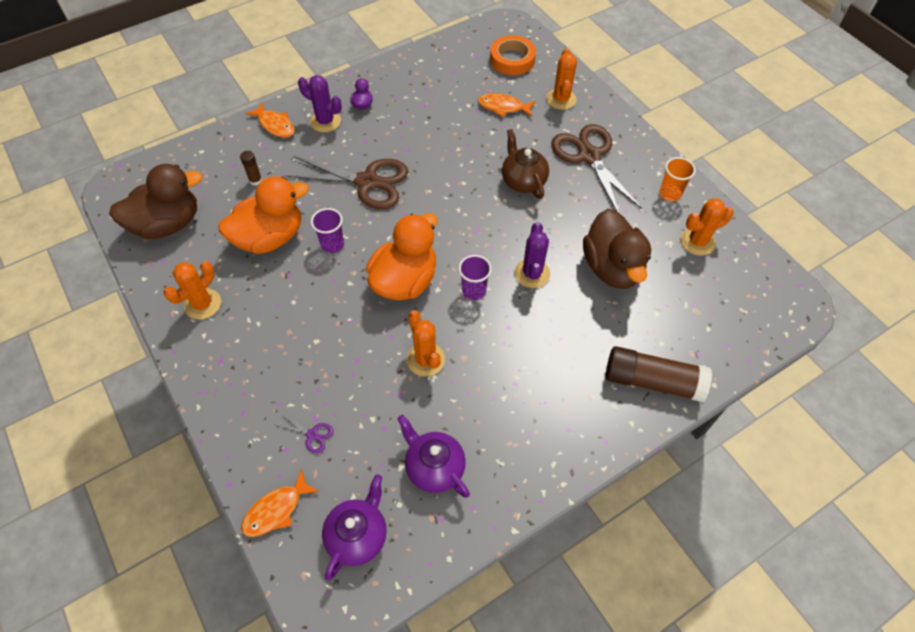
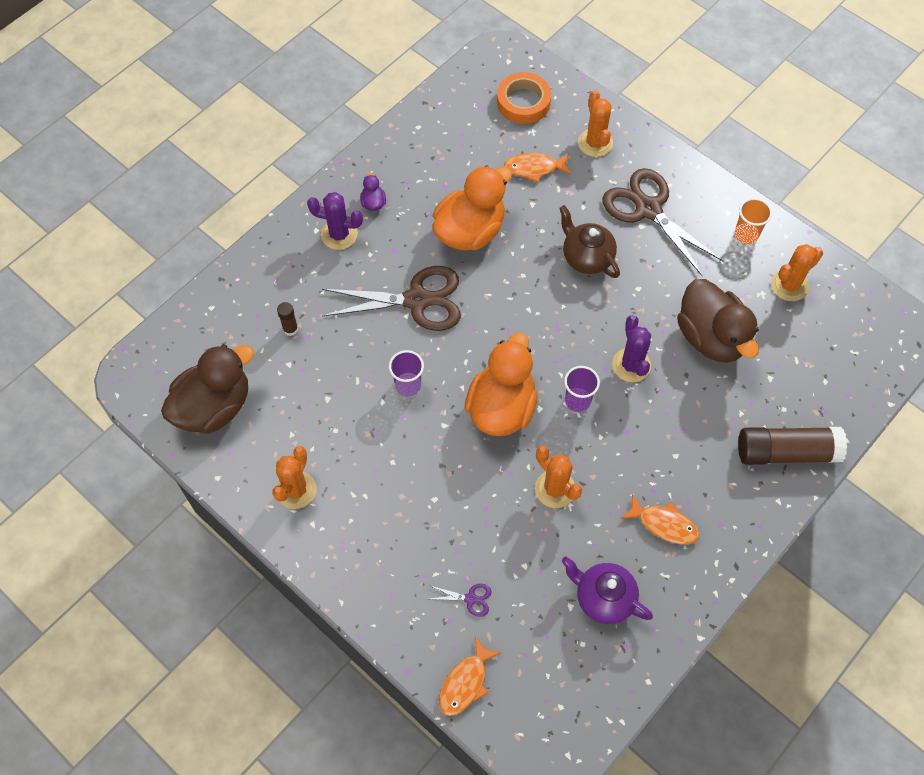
camera: 15 degrees left, 5 degrees up
orange duck [219,176,309,254] -> orange duck moved to [432,165,512,251]
orange fish [245,102,295,138] -> orange fish moved to [621,494,699,545]
purple teapot [322,474,387,581] -> none

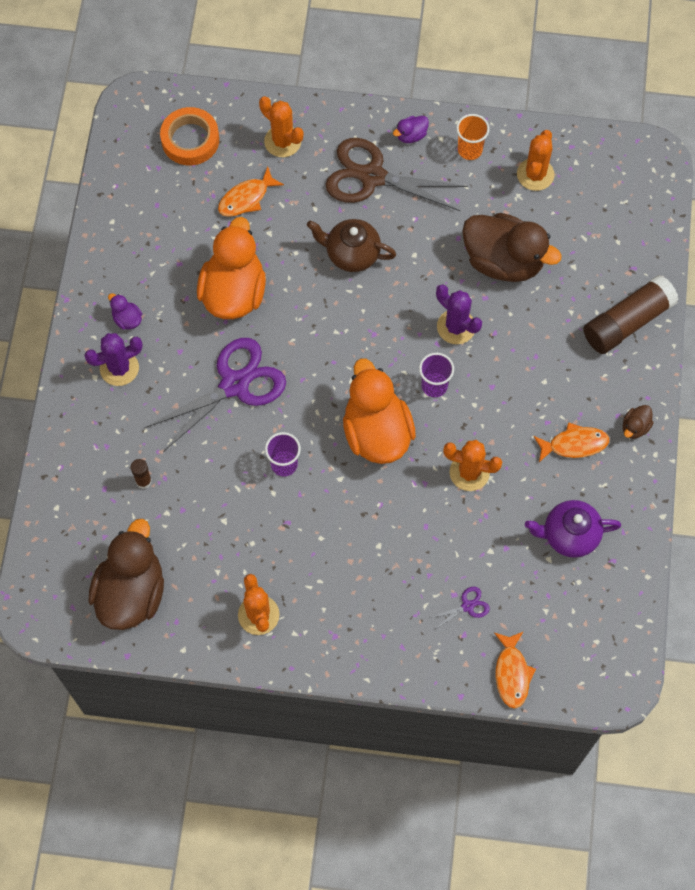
camera: 35 degrees left, 5 degrees up
brown scissors [322,266,461,331] -> purple scissors [144,338,286,452]
none -> purple duck [393,116,429,143]
none -> brown duck [623,405,654,439]

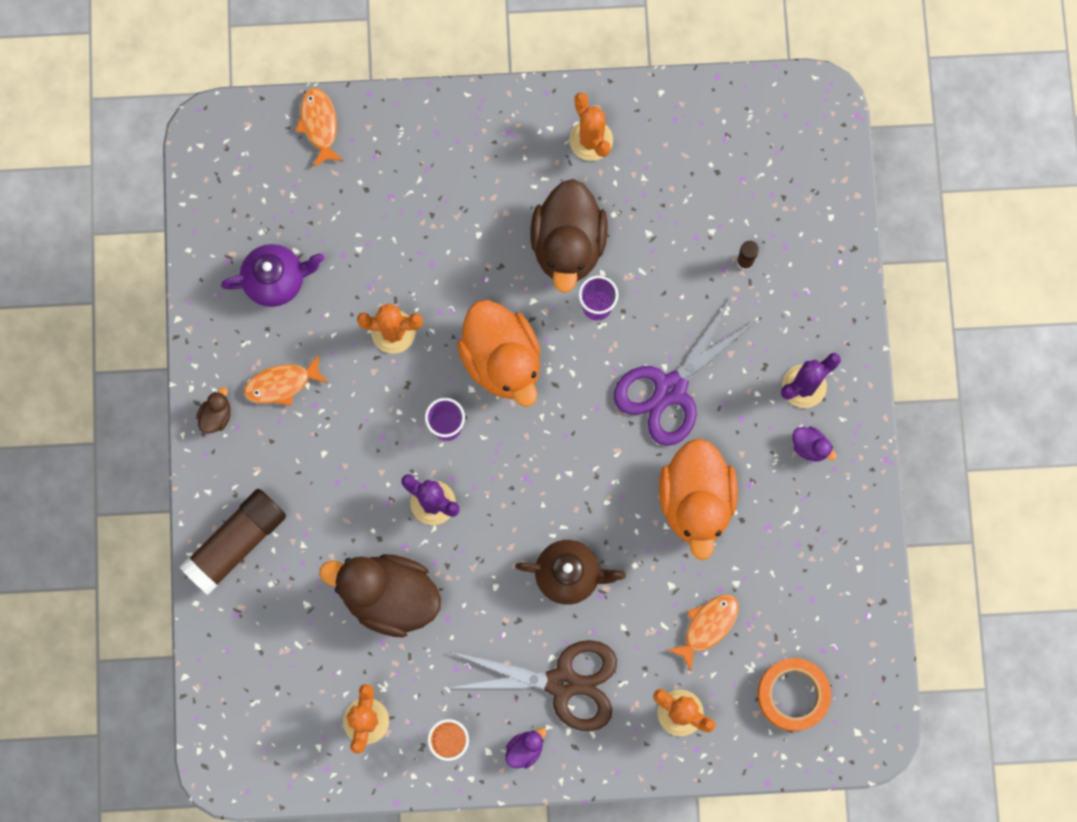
camera: 170 degrees right, 10 degrees up
brown duck [89,519,164,630] -> brown duck moved to [530,179,608,293]
purple scissors [430,587,490,630] -> none

